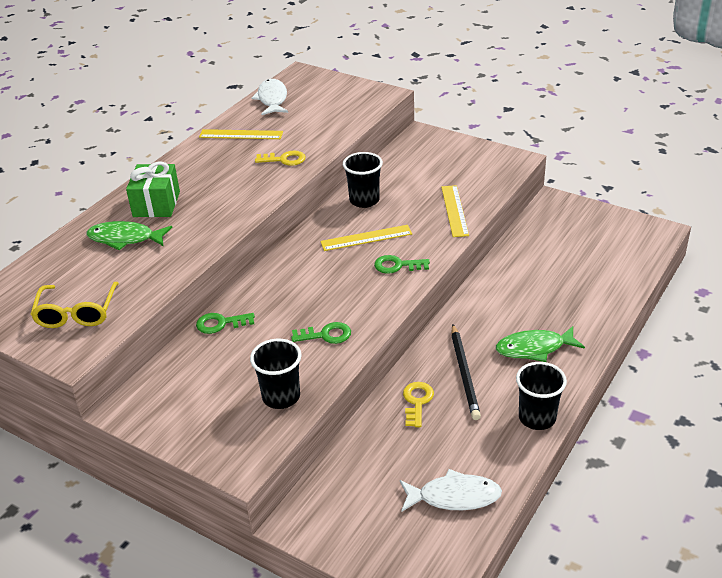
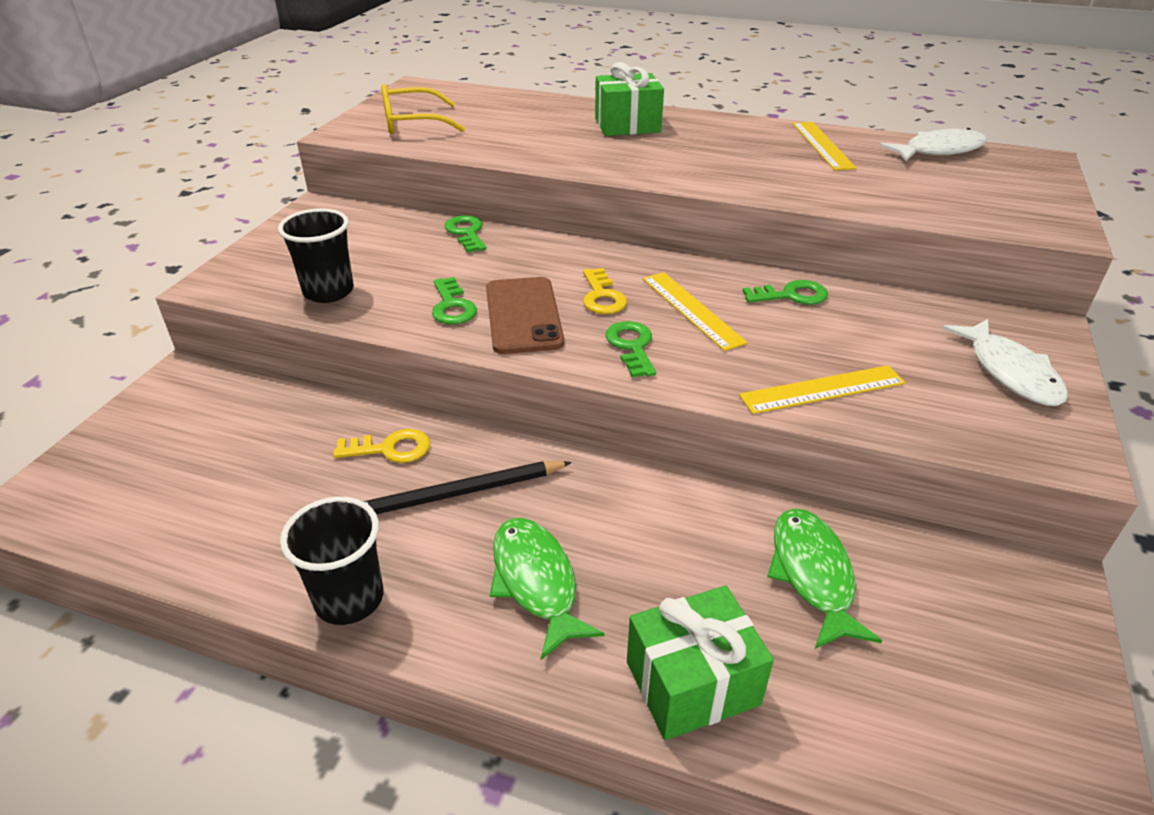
camera: 75 degrees right, 0 degrees up
green fish [86,221,172,250] -> green fish moved to [767,508,882,649]
yellow key [255,151,306,166] -> yellow key moved to [583,268,627,314]
black cup [343,152,383,208] -> green key [742,280,828,305]
white fish [400,469,502,512] -> white fish moved to [942,319,1068,406]
none -> brown phone [486,277,564,354]
none -> green gift [627,585,774,740]

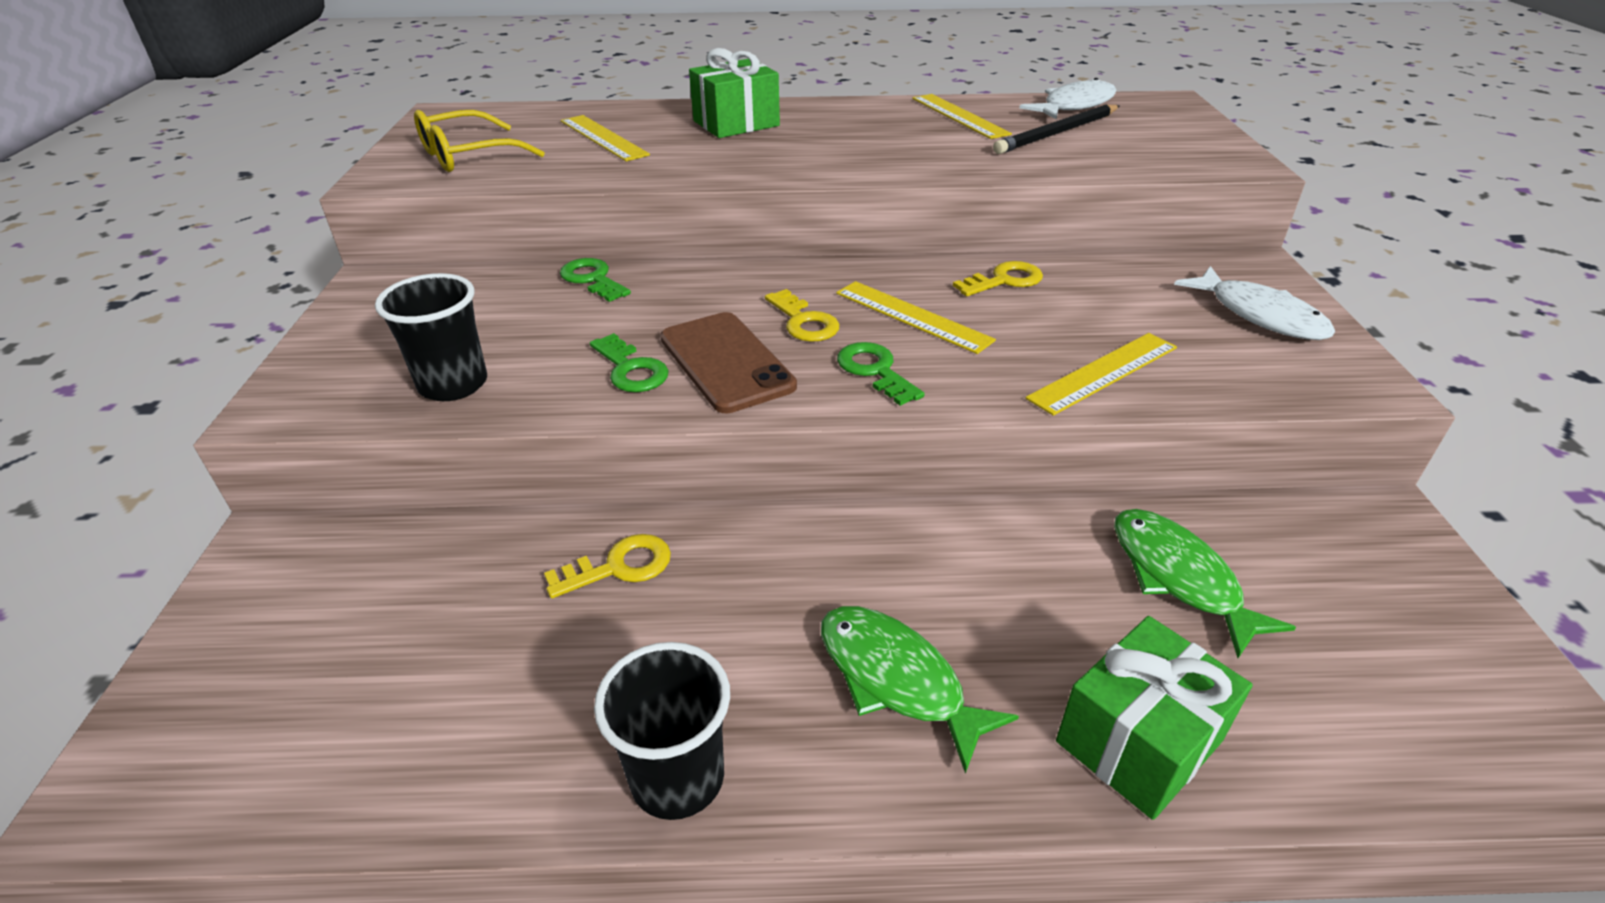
camera: 20 degrees left, 0 degrees up
black pencil [363,461,572,514] -> black pencil moved to [993,104,1119,154]
green key [742,280,828,305] -> yellow key [953,261,1043,296]
none -> yellow ruler [561,115,650,162]

